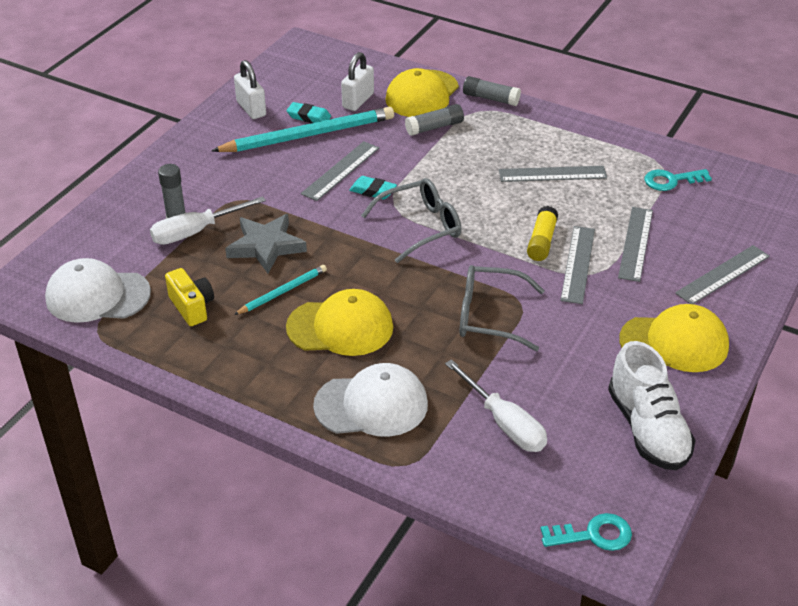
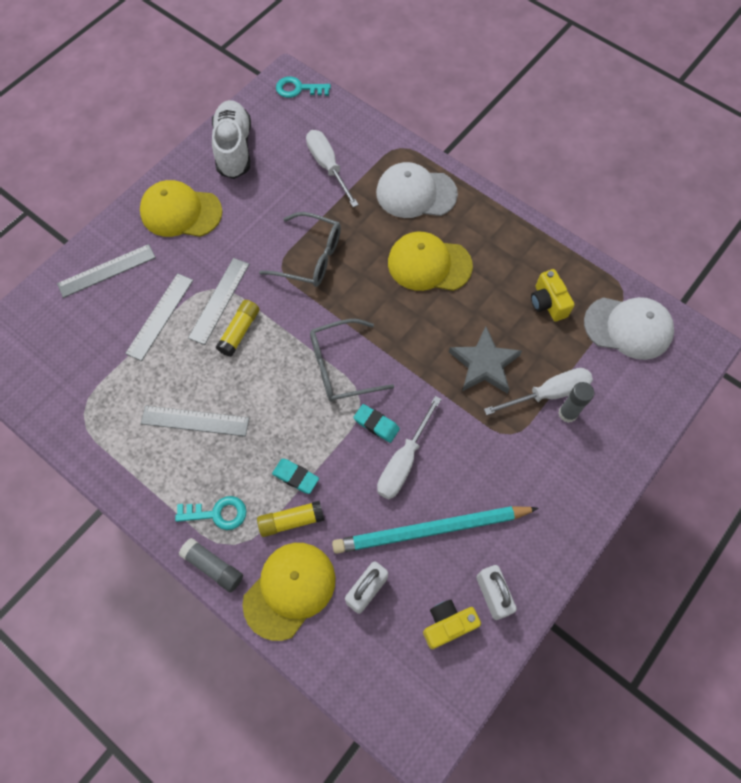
camera: 170 degrees left, 25 degrees up
turquoise pencil [234,265,327,315] -> none
turquoise eraser [287,102,331,123] -> turquoise eraser moved to [272,459,319,494]
grey ruler [301,141,379,201] -> white screwdriver [377,396,441,499]
grey glue stick [405,104,464,136] -> yellow glue stick [257,501,324,537]
turquoise key [644,169,712,191] -> turquoise key moved to [175,496,247,530]
none -> yellow camera [423,600,481,649]

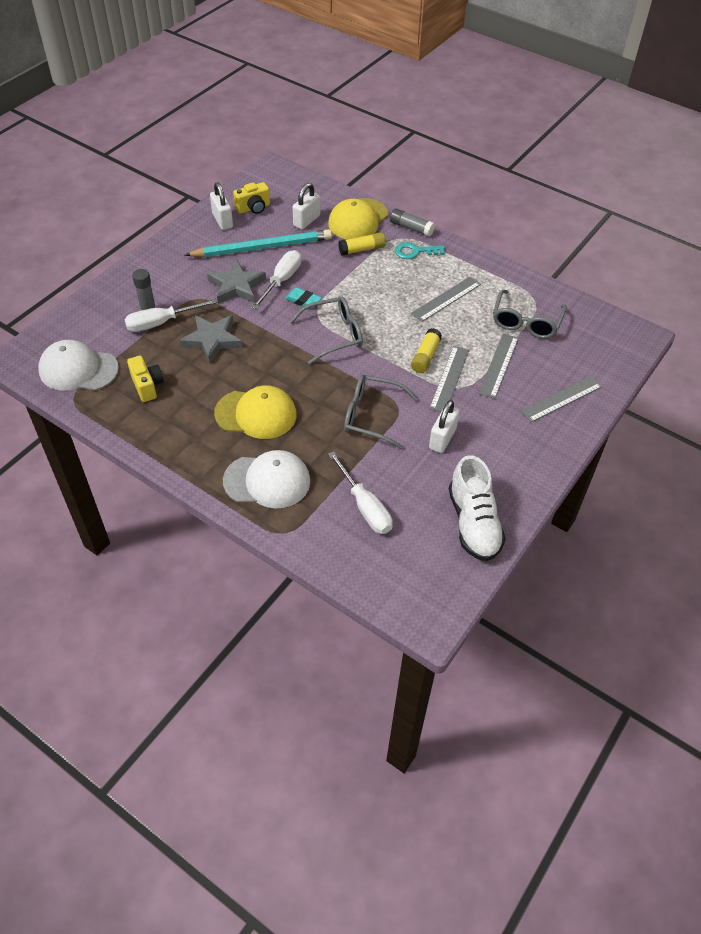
camera: 175 degrees right, 15 degrees down
yellow cap [140,180,222,237] -> none
grey ruler [141,406,249,436] -> grey ruler turned 45 degrees counterclockwise [411,277,481,322]
turquoise eraser [272,459,319,494] -> none
turquoise key [276,77,331,98] -> none
none -> grey star [207,260,266,304]
none -> white padlock [429,400,460,453]
none -> grey glasses [493,289,567,339]

